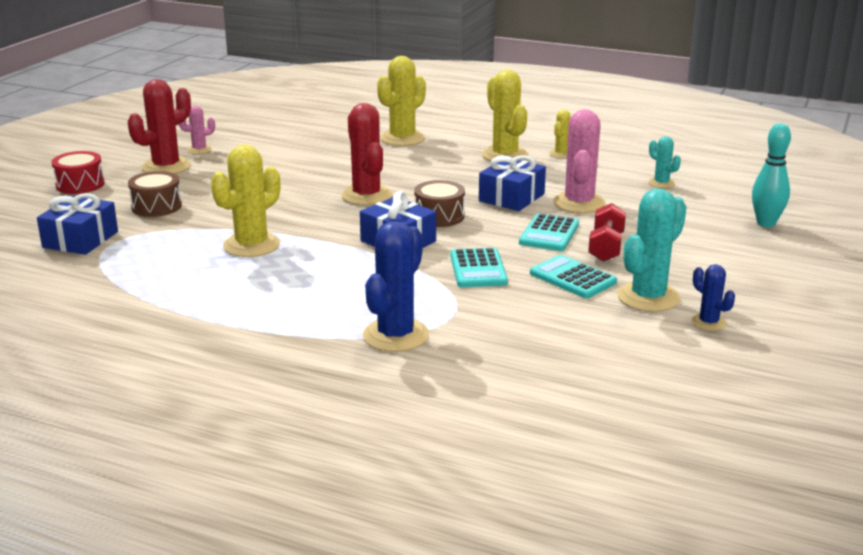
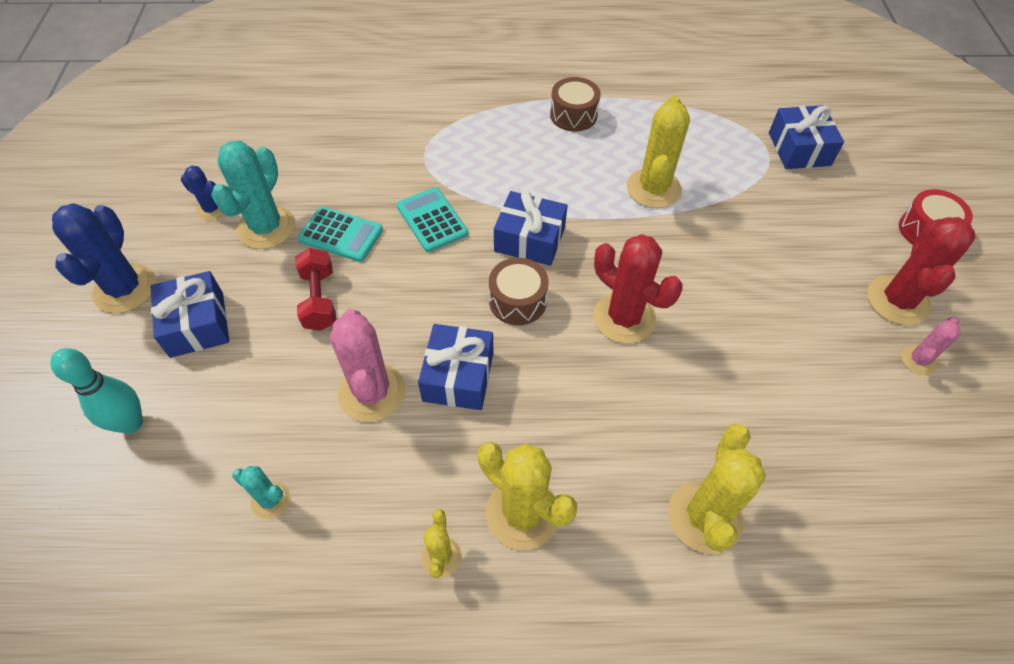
camera: 155 degrees right, 30 degrees up
brown drum [128,171,182,217] -> brown drum moved to [550,77,601,132]
blue cactus [363,221,429,352] -> blue cactus moved to [52,203,156,313]
turquoise calculator [519,213,579,251] -> none
none -> blue gift [151,271,229,358]

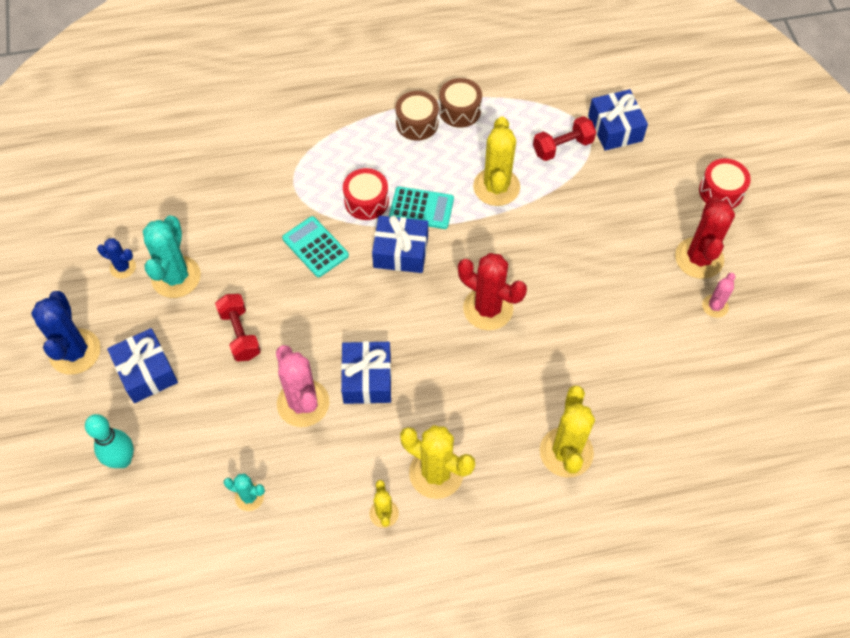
camera: 10 degrees left, 5 degrees up
turquoise calculator [298,206,383,262] -> turquoise calculator moved to [389,187,454,229]
brown drum [489,258,549,325] -> brown drum moved to [439,78,482,128]
none -> red drum [343,168,389,220]
none -> red dumbbell [533,116,596,161]

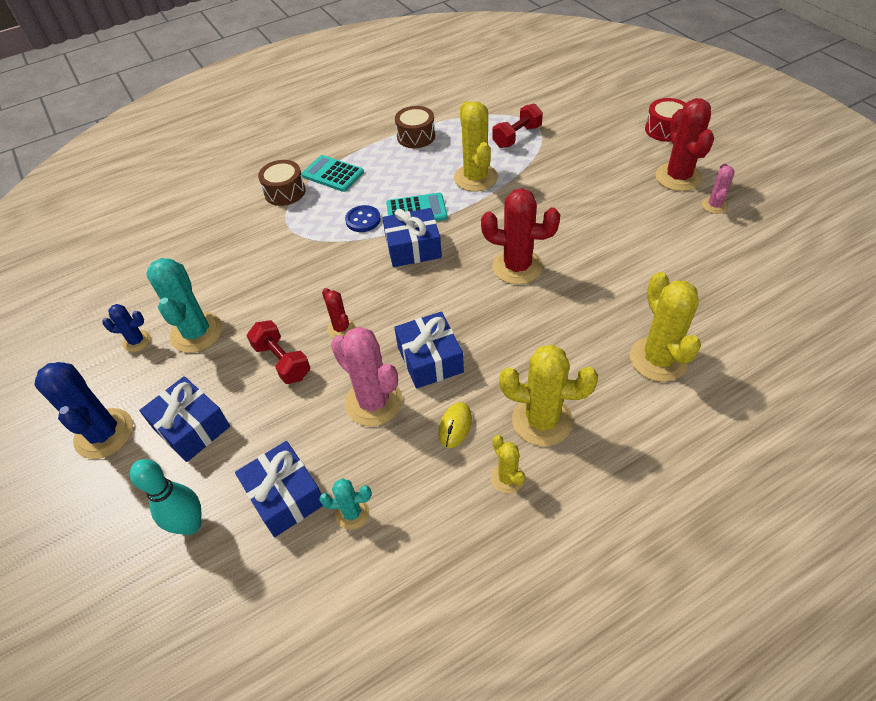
camera: 15 degrees left, 10 degrees down
turquoise calculator [282,216,349,277] -> turquoise calculator moved to [302,155,364,192]
red drum [343,168,389,220] -> blue button [345,205,381,232]
brown drum [396,91,439,140] -> brown drum moved to [258,160,306,206]
blue gift [588,89,648,151] -> blue gift moved to [235,441,323,537]
none -> red cactus [322,288,355,338]
none -> yellow mouse [438,402,472,448]

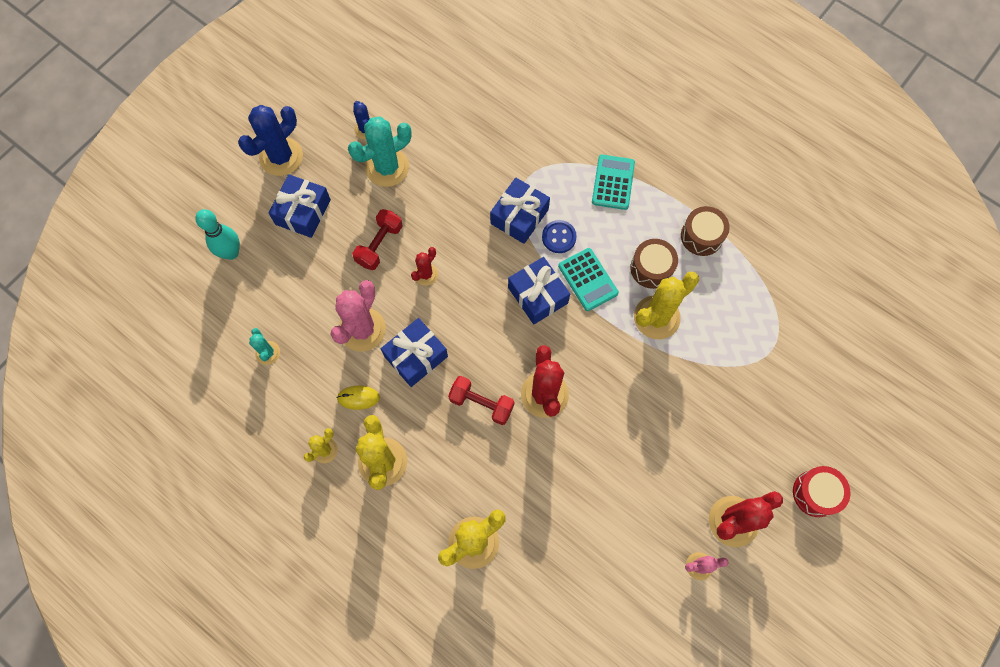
camera: 65 degrees right, 20 degrees up
blue gift [235,441,323,537] -> blue gift moved to [490,178,550,244]
brown drum [258,160,306,206] -> brown drum moved to [630,239,678,289]
red dumbbell [492,103,543,148] -> red dumbbell moved to [448,376,514,425]

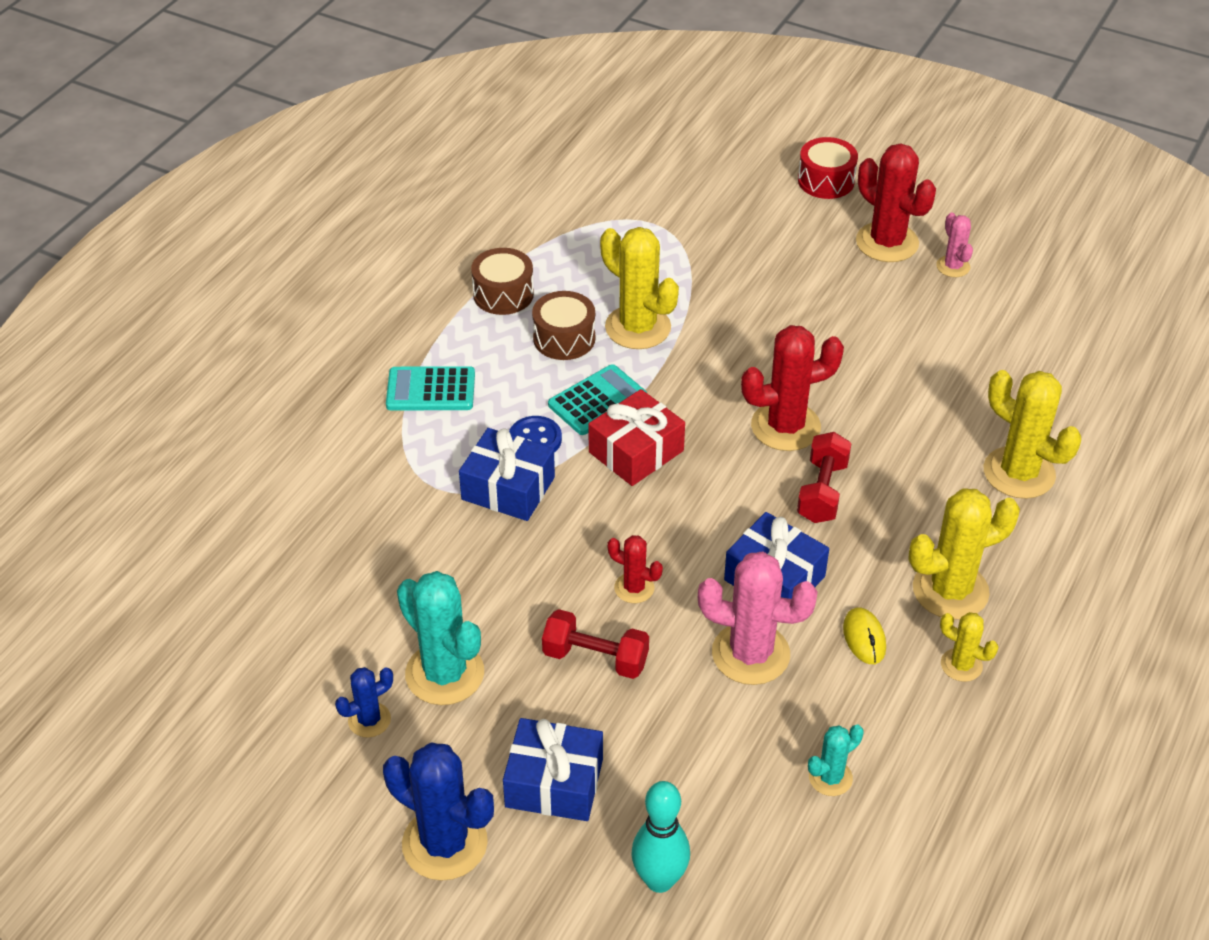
camera: 100 degrees left, 25 degrees down
blue gift [508,257,570,324] -> red gift [588,389,685,486]

